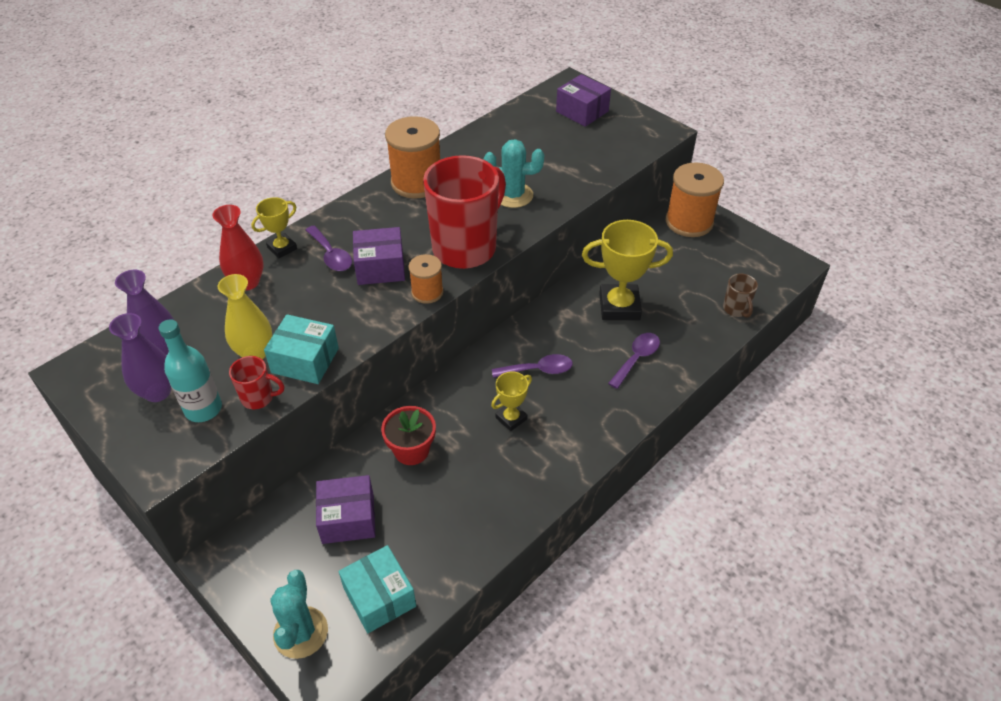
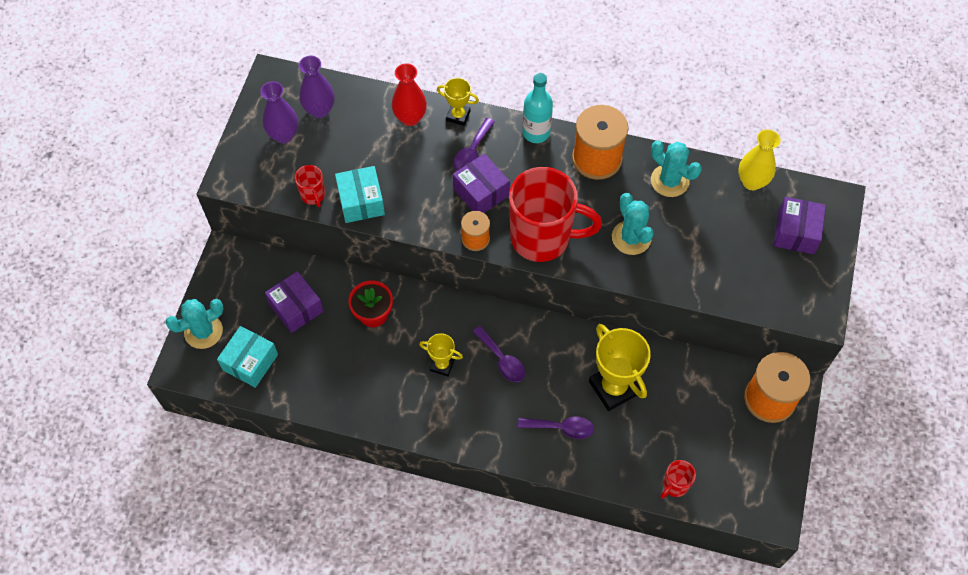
camera: 60 degrees right, 15 degrees up
turquoise bottle [159,319,222,422] -> turquoise bottle moved to [523,73,553,143]
yellow vase [218,274,272,359] -> yellow vase moved to [738,129,781,190]
brown mug [723,273,758,318] -> red mug [661,460,696,499]
none -> turquoise cactus [651,140,702,197]

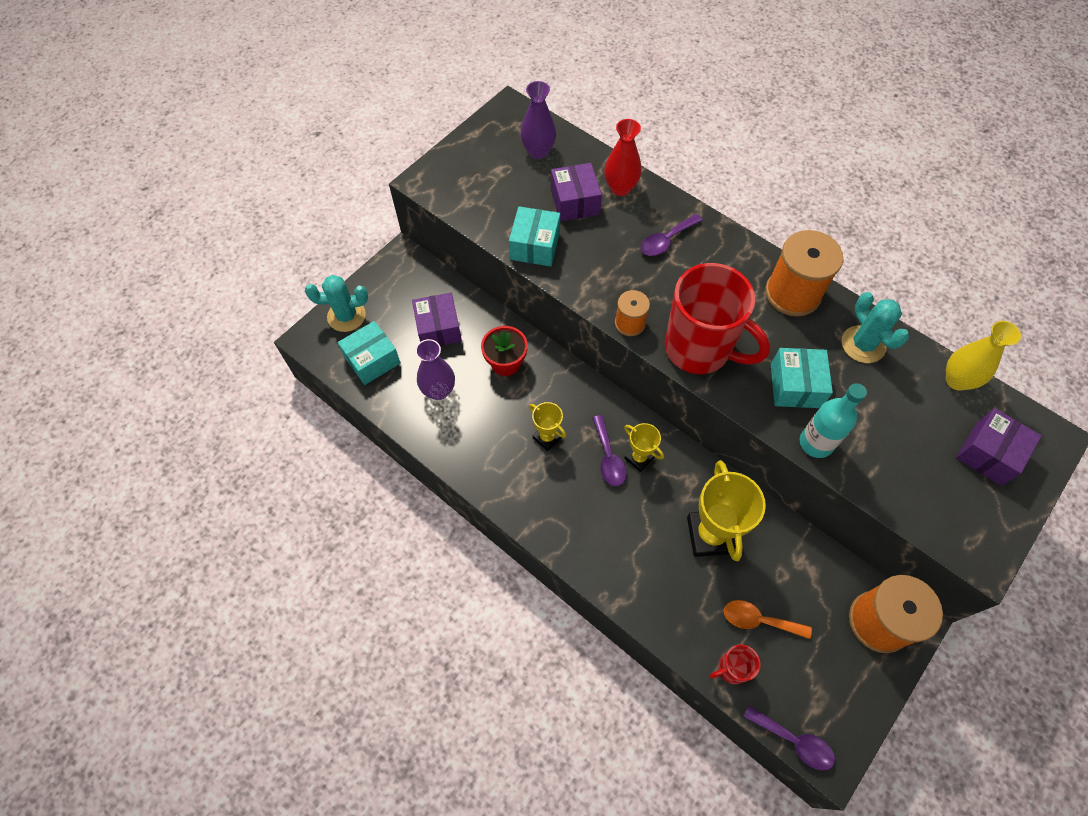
camera: 25 degrees right, 0 degrees up
purple vase [260,81,298,143] -> purple vase moved to [415,339,455,400]
red mug [295,165,325,207] -> none
yellow trophy [437,78,479,126] -> yellow trophy moved to [624,423,664,472]
purple box [453,153,510,213] -> purple box moved to [551,163,602,221]
purple spoon [518,416,594,439] -> purple spoon moved to [743,705,835,771]
turquoise bottle [523,73,553,143] -> turquoise bottle moved to [800,383,867,458]
turquoise cactus [612,193,654,255] -> turquoise box [771,348,833,408]
none -> orange spoon [724,600,812,639]

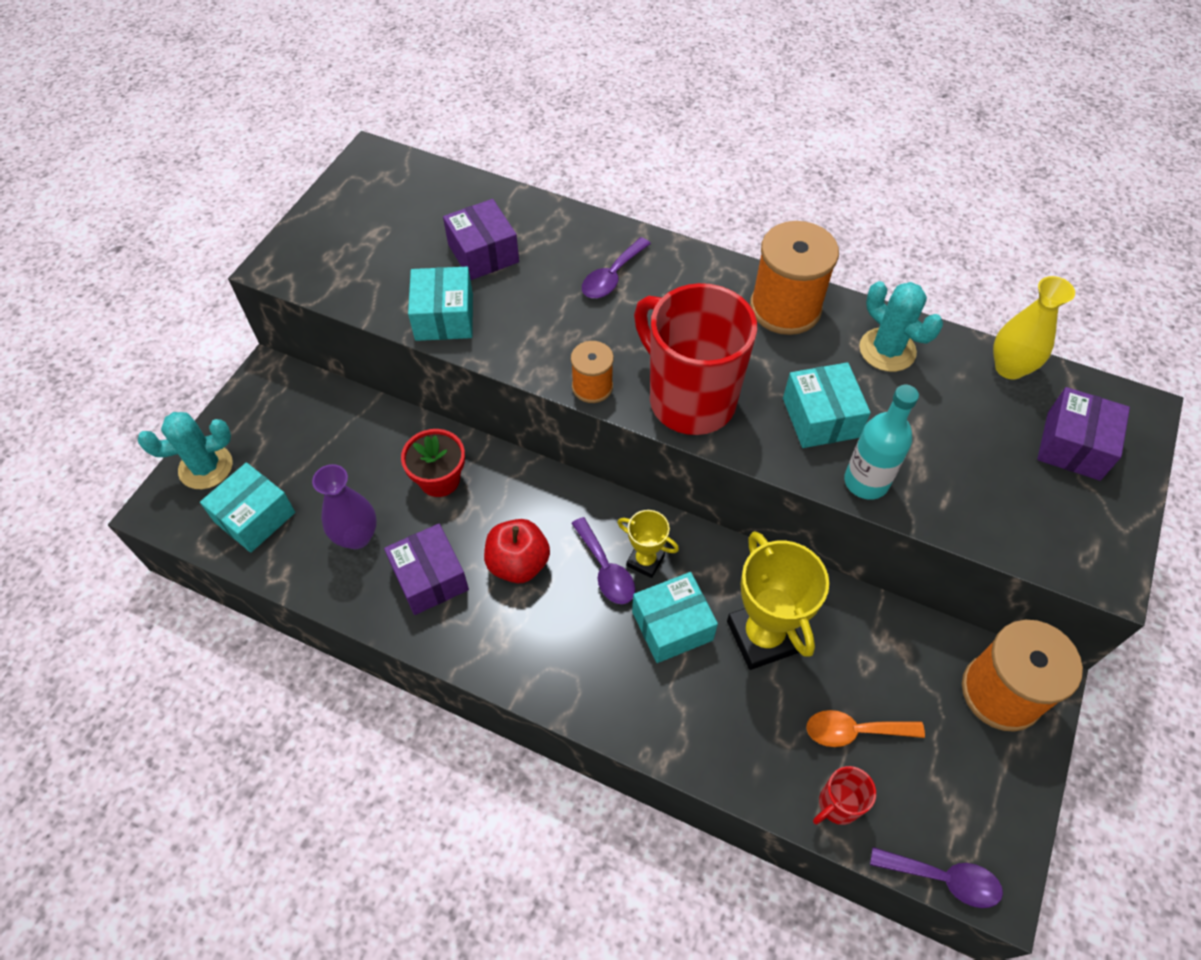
camera: 15 degrees left, 5 degrees down
purple box [412,293,462,346] -> purple box moved to [384,524,469,615]
purple vase [520,81,556,159] -> none
yellow trophy [529,402,566,451] -> red apple [484,519,550,583]
red vase [604,119,642,196] -> none
red mug [665,263,770,374] -> red mug turned 150 degrees counterclockwise [634,283,757,435]
none -> turquoise box [632,572,718,663]

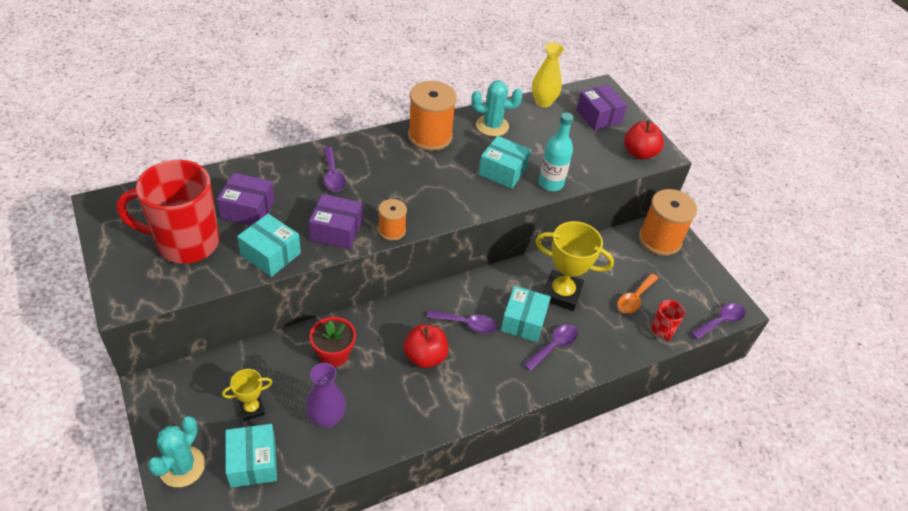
camera: 55 degrees left, 10 degrees down
purple box [384,524,469,615] -> purple box moved to [309,194,362,249]
yellow trophy [617,510,679,578] -> yellow trophy moved to [222,369,273,421]
red mug [634,283,757,435] -> red mug moved to [116,160,219,264]
none -> purple spoon [523,324,578,371]
none -> red apple [624,120,664,160]

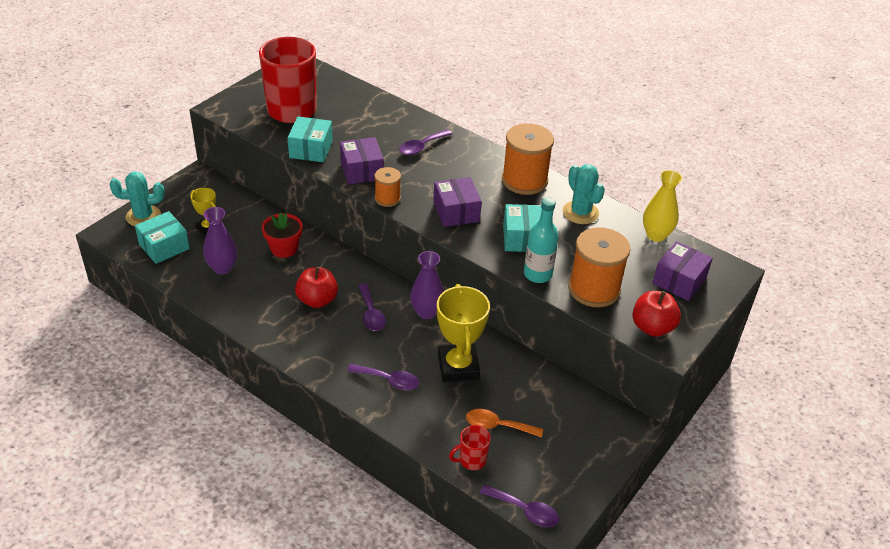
camera: 65 degrees right, 5 degrees down
purple box [217,173,275,225] -> purple box moved to [433,177,482,227]
turquoise box [501,286,551,342] -> none
orange spool [639,189,697,256] -> orange spool moved to [568,227,631,307]
none -> purple vase [410,251,444,319]

